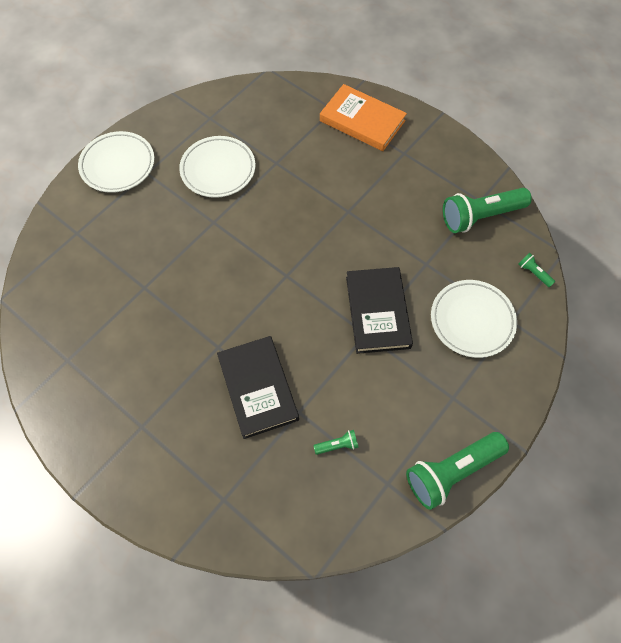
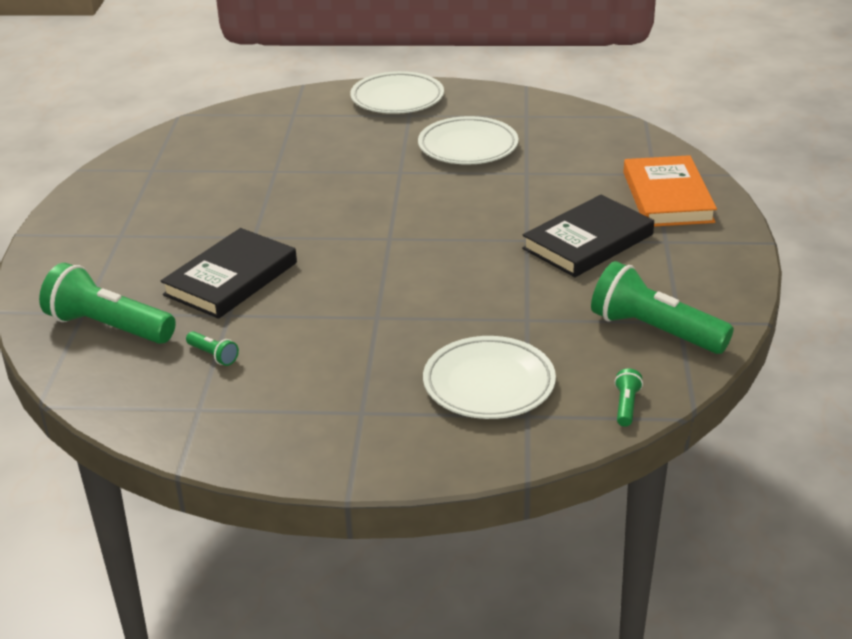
camera: 55 degrees right, 30 degrees down
black book [346,267,413,354] -> black book moved to [522,194,654,277]
green flashlight [406,432,509,510] -> green flashlight moved to [39,263,176,344]

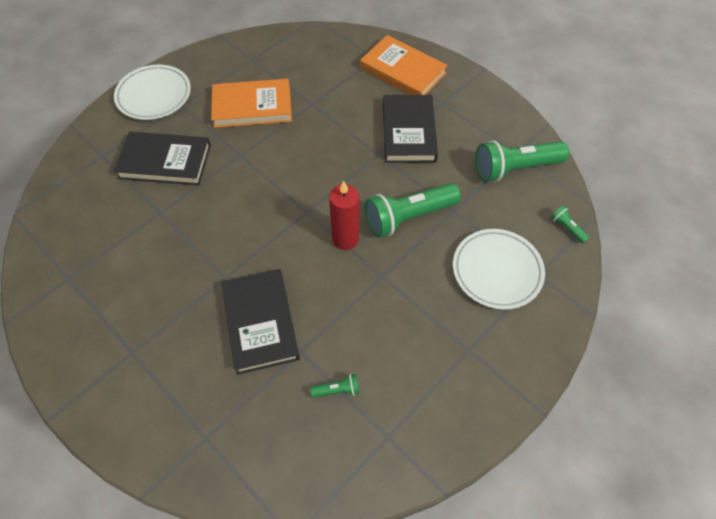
camera: 50 degrees left, 25 degrees up
green flashlight [39,263,176,344] -> green flashlight moved to [365,183,461,238]
white plate [418,116,518,165] -> orange book [211,79,292,128]
none -> black book [114,132,211,186]
none -> red candle [329,181,359,250]

